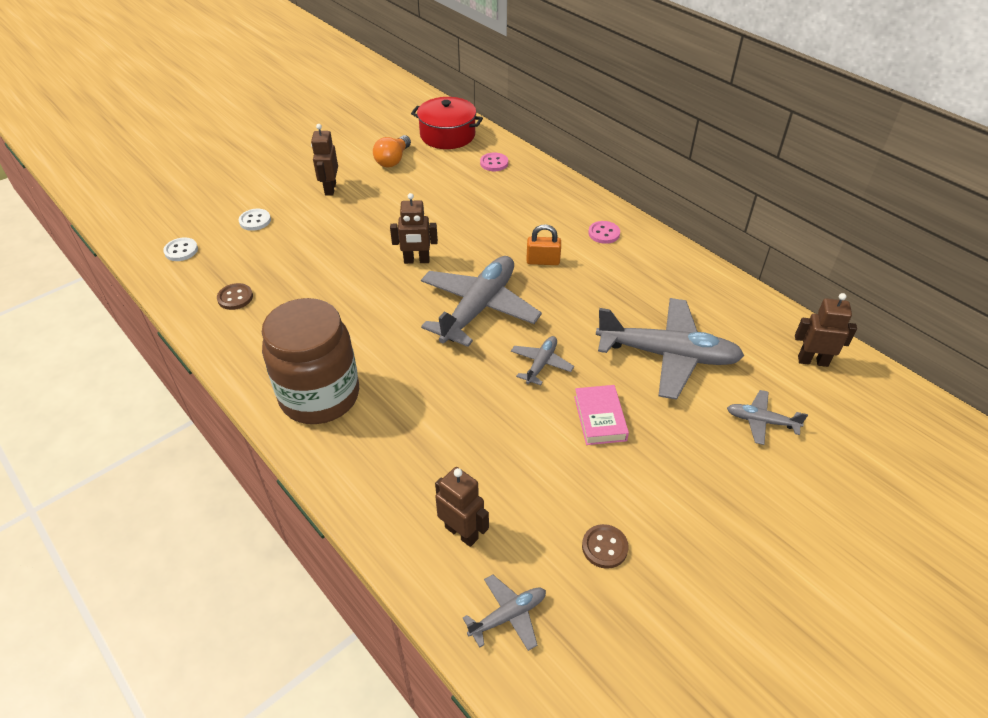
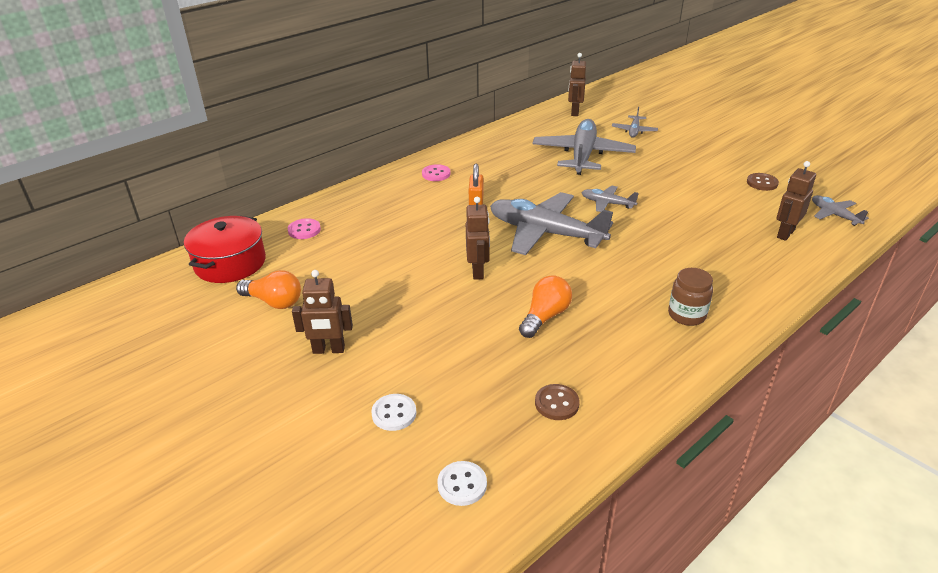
camera: 90 degrees left, 10 degrees down
brown jar [262,298,359,424] -> brown jar [668,268,713,326], size x0.47
pink book [574,385,629,445] -> none
none -> orange light bulb [519,275,572,338]

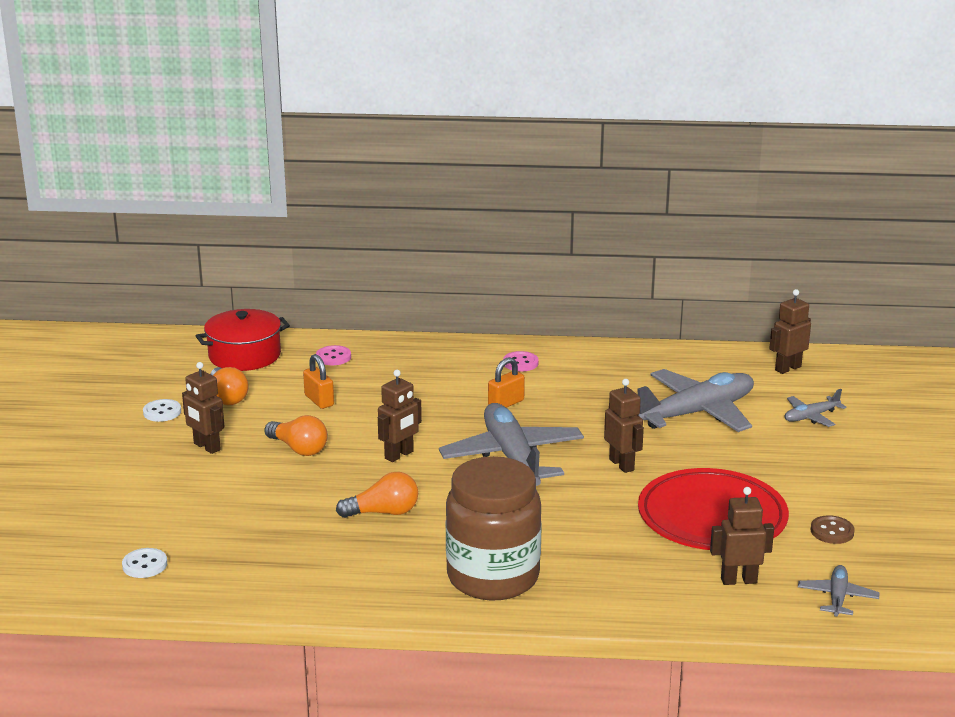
camera: 45 degrees right, 10 degrees down
white button [371,394,417,431] -> white button moved to [143,399,181,422]
brown button [535,384,580,420] -> none
grey plane [582,185,639,212] -> brown robot [604,379,644,473]
brown jar [668,268,713,326] -> brown jar [446,456,542,601], size x2.11
none -> orange light bulb [264,415,328,456]
none -> orange padlock [303,354,334,409]
none -> red plate [638,468,789,550]

